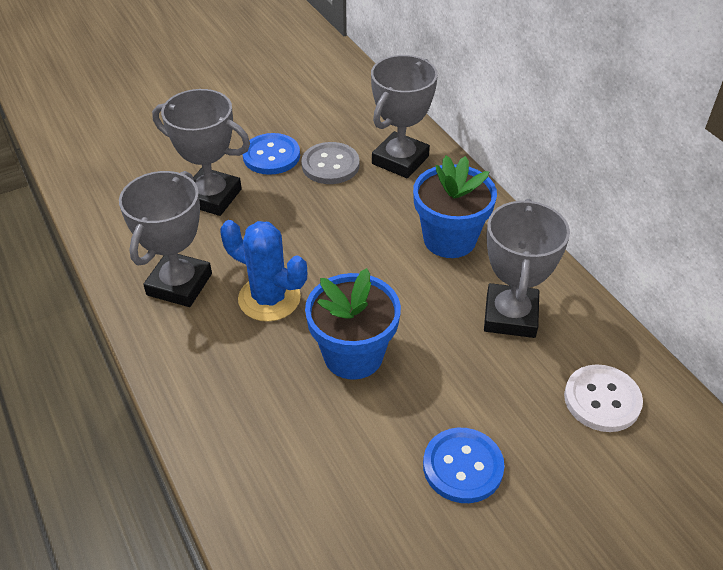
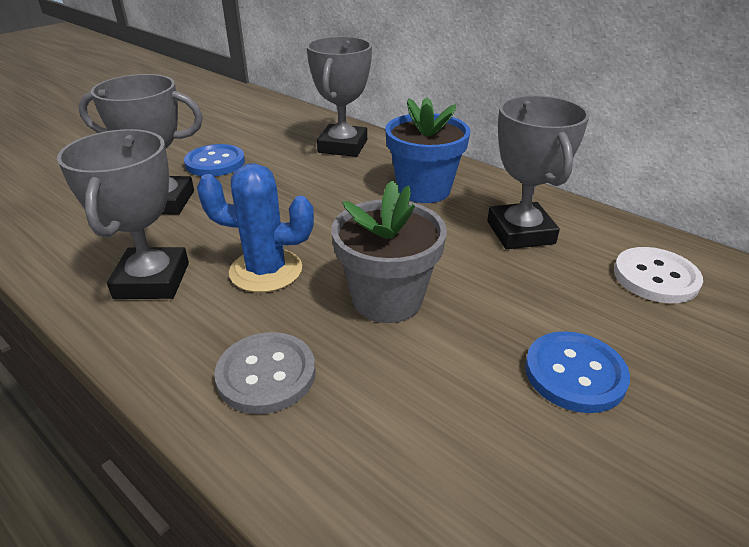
camera: 20 degrees left, 10 degrees down
grey button [301,142,360,184] -> grey button moved to [214,332,315,414]
blue flower pot [305,268,401,380] -> grey flower pot [331,180,447,323]

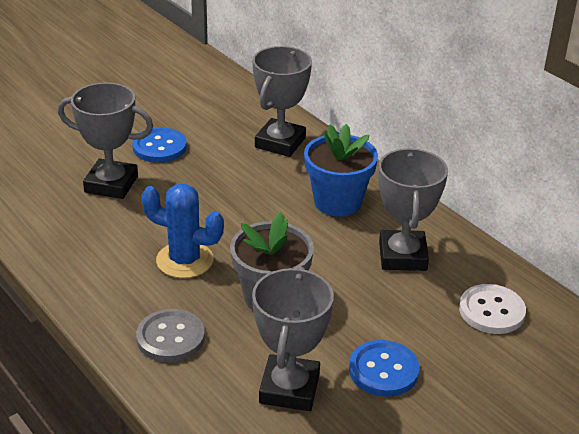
camera: 10 degrees right, 0 degrees up
grey trophy [57,129,189,299] -> grey trophy moved to [252,267,334,411]

